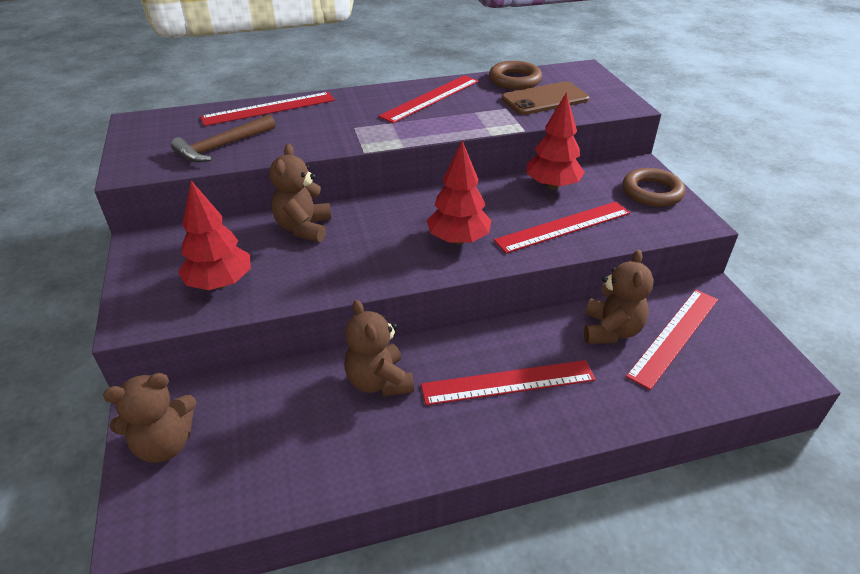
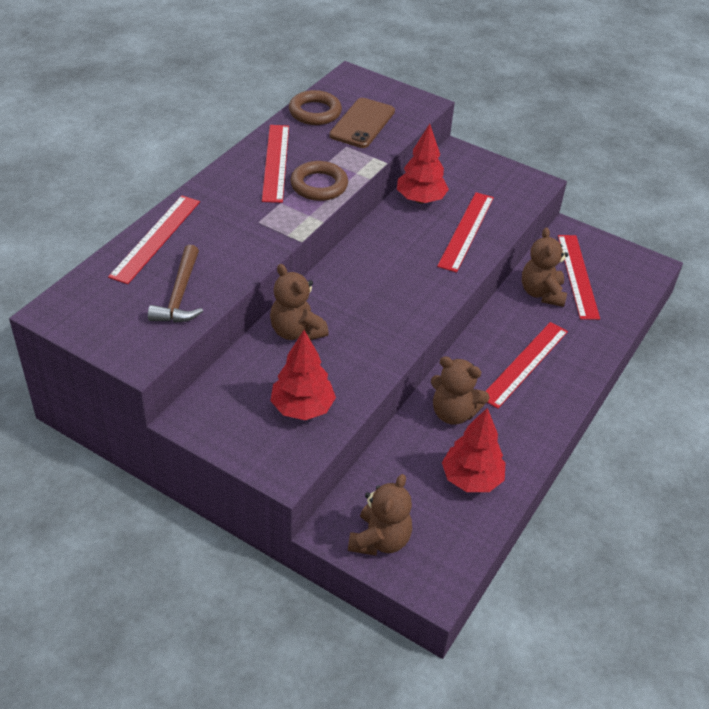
camera: 45 degrees left, 5 degrees up
red tree [427,141,491,245] -> red tree moved to [442,408,505,492]
brown teddy bear [584,250,654,344] -> brown teddy bear turned 150 degrees counterclockwise [522,227,568,307]
brown ring [623,168,686,207] -> brown ring moved to [290,161,348,201]

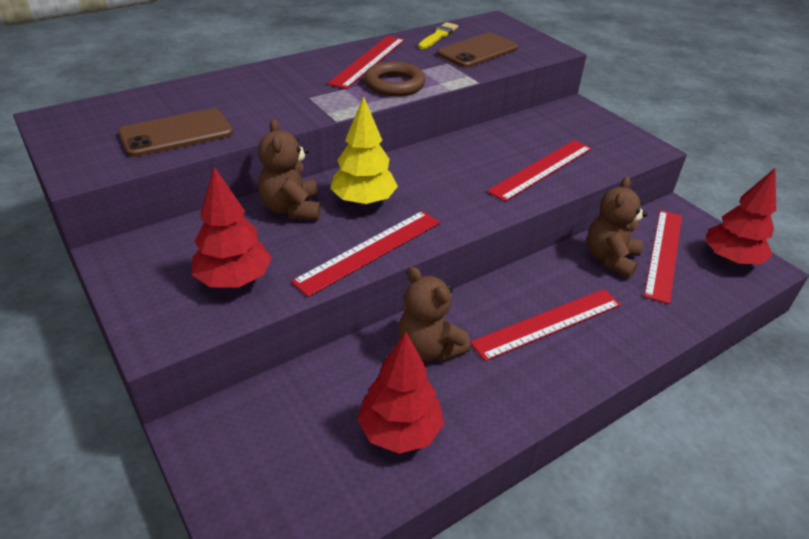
camera: 25 degrees right, 5 degrees down
red ruler [108,195,200,284] -> red ruler moved to [291,211,440,297]
brown hammer [148,245,203,322] -> brown phone [118,108,233,157]
brown ring [289,90,342,125] -> yellow brush [418,22,458,49]
brown teddy bear [348,474,412,556] -> none
red tree [397,124,449,204] -> red tree moved to [705,168,776,264]
none -> yellow tree [330,96,398,206]

